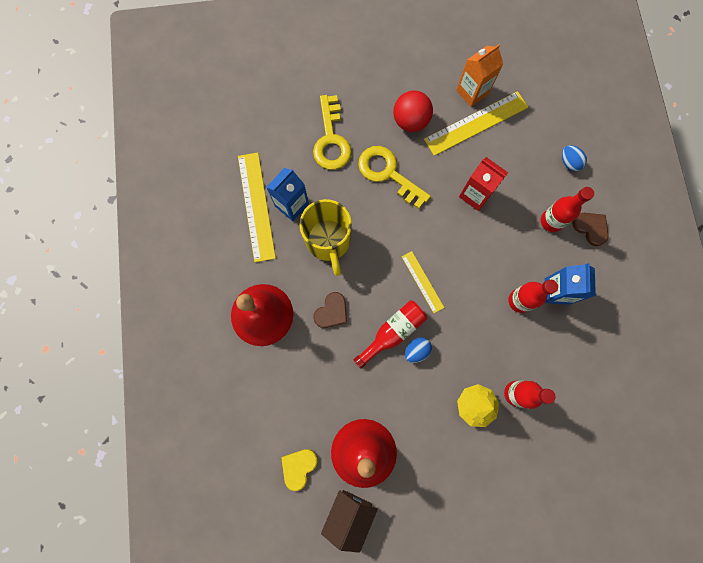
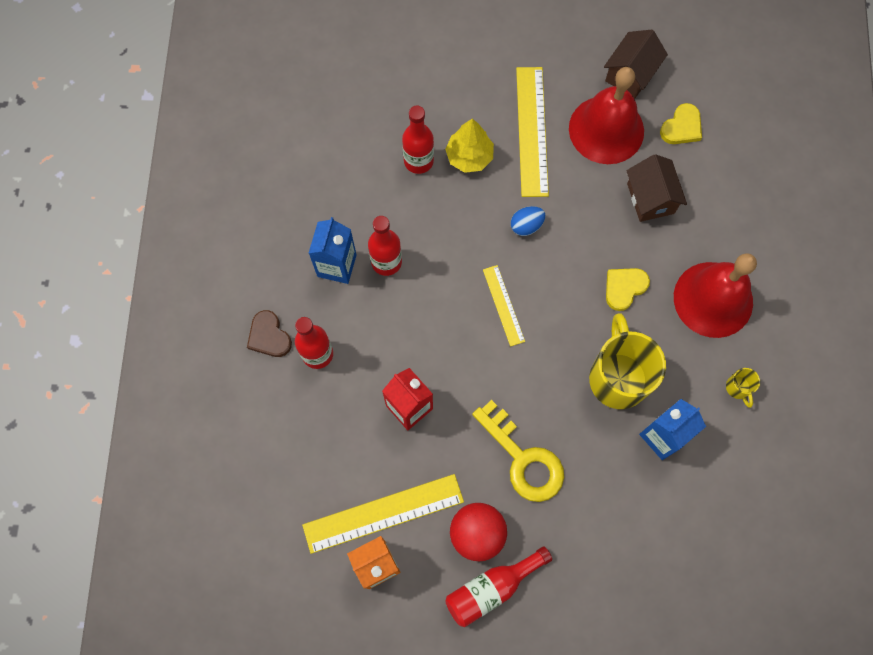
camera: 170 degrees left, 5 degrees down
yellow ruler [238,152,276,262] -> yellow ruler moved to [516,67,549,197]
yellow key [313,95,352,170] -> none
brown heart [313,292,347,328] -> yellow heart [606,268,650,311]
red bottle [354,301,427,369] -> red bottle moved to [445,546,552,627]
blue egg [562,145,587,171] -> none
none -> brown house [626,154,687,222]
none -> yellow mug [726,368,760,408]

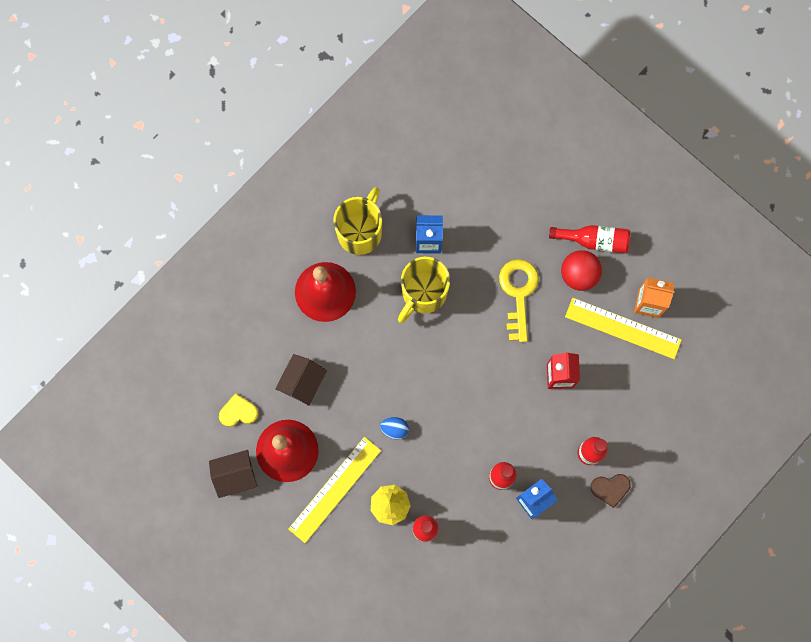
camera: 140 degrees left, 5 degrees up
brown heart [247,310,292,357] -> brown heart turned 75 degrees clockwise [591,474,631,508]
yellow ruler [483,265,525,347] -> none
yellow heart [606,268,650,311] -> none
yellow mug [726,368,760,408] -> yellow mug [333,187,382,255], size x2.42

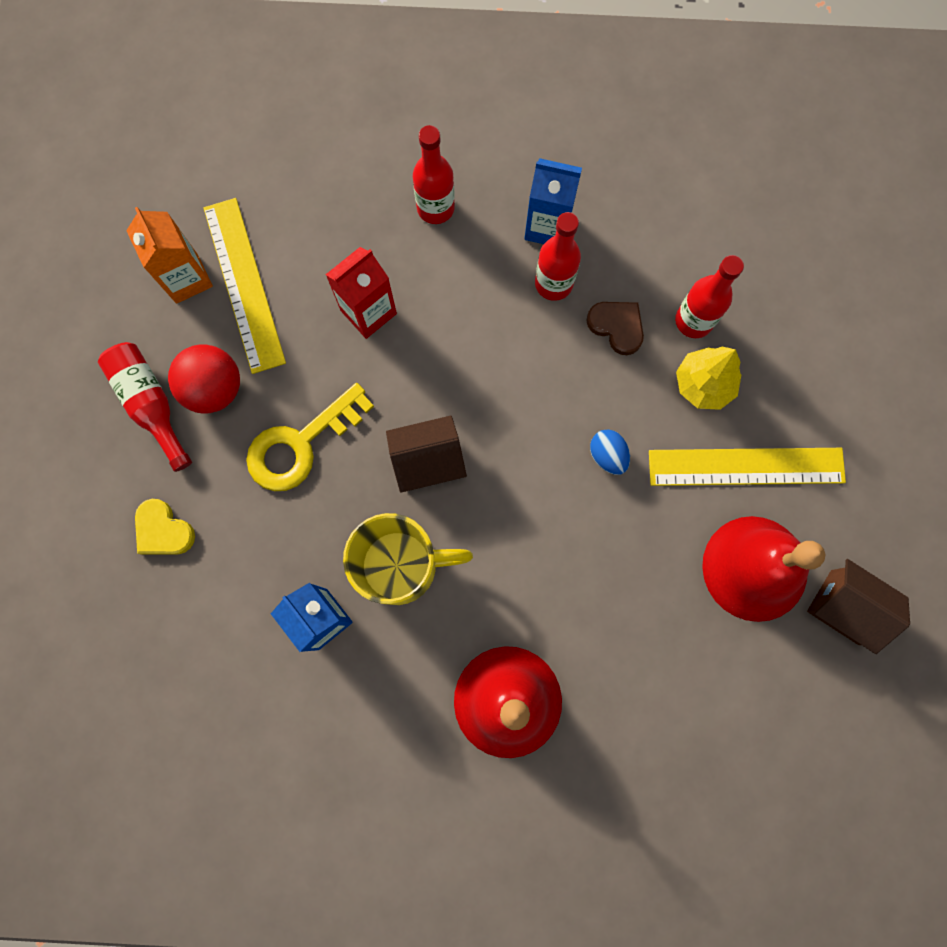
camera: 130 degrees left, 0 degrees up
yellow heart [219,393,258,427] -> yellow heart moved to [135,499,195,555]
brown house [275,354,327,406] -> brown house moved to [386,416,467,493]
yellow mug [333,187,382,255] -> none
brown heart [591,474,631,508] -> brown heart moved to [587,302,644,355]

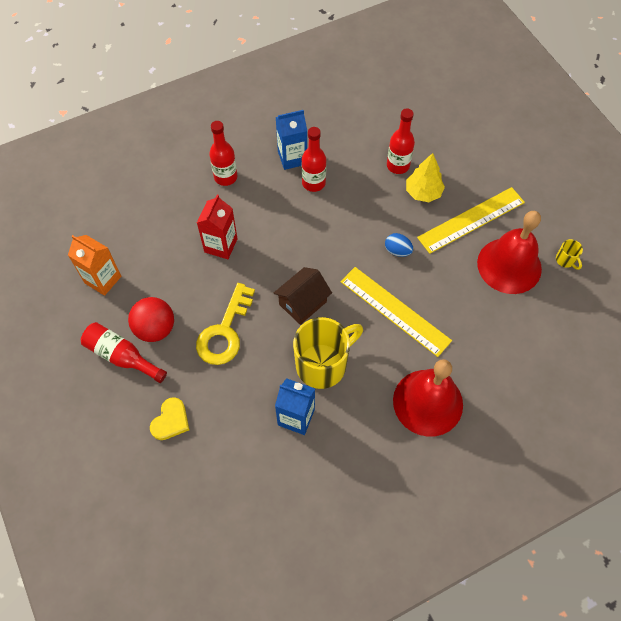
camera: 30 degrees left, 15 degrees down
yellow heart [135,499,195,555] -> yellow heart turned 75 degrees counterclockwise [150,397,189,440]
yellow ruler [203,198,286,374] -> yellow ruler moved to [341,267,452,357]
brown heart [587,302,644,355] -> none
brown house [807,559,910,654] -> yellow mug [556,239,583,270]

